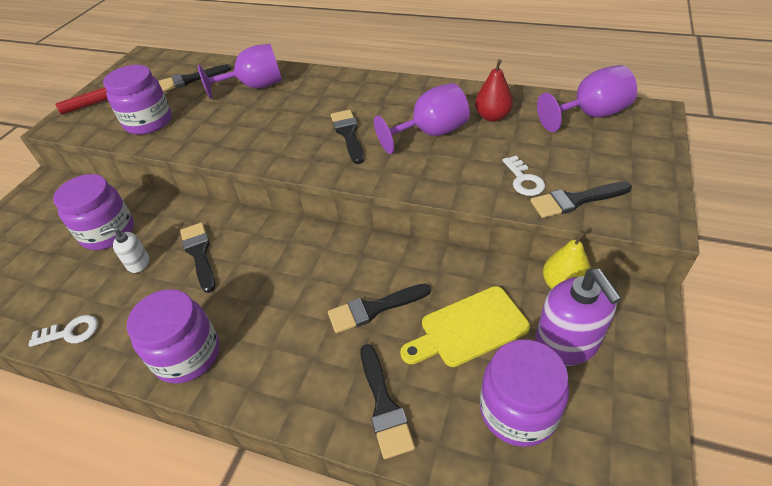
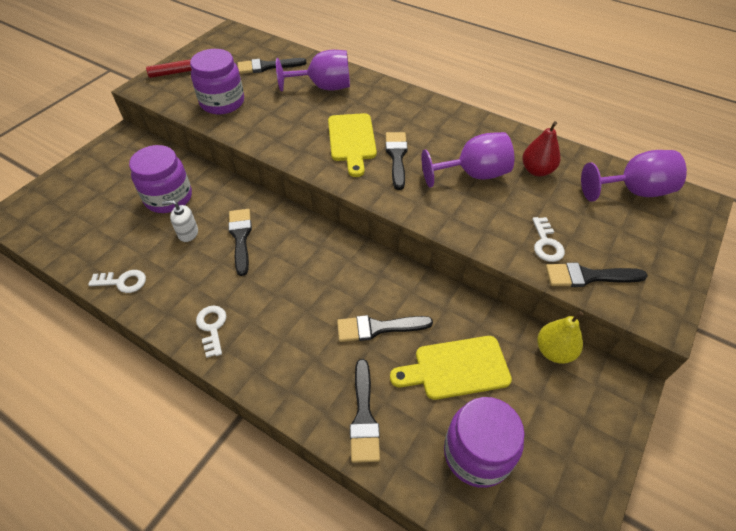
camera: 10 degrees right, 5 degrees up
purple jar [127,289,219,384] -> white key [196,305,226,358]
purple soap dispenser [535,269,622,366] -> none
none -> yellow cutting board [328,113,377,177]

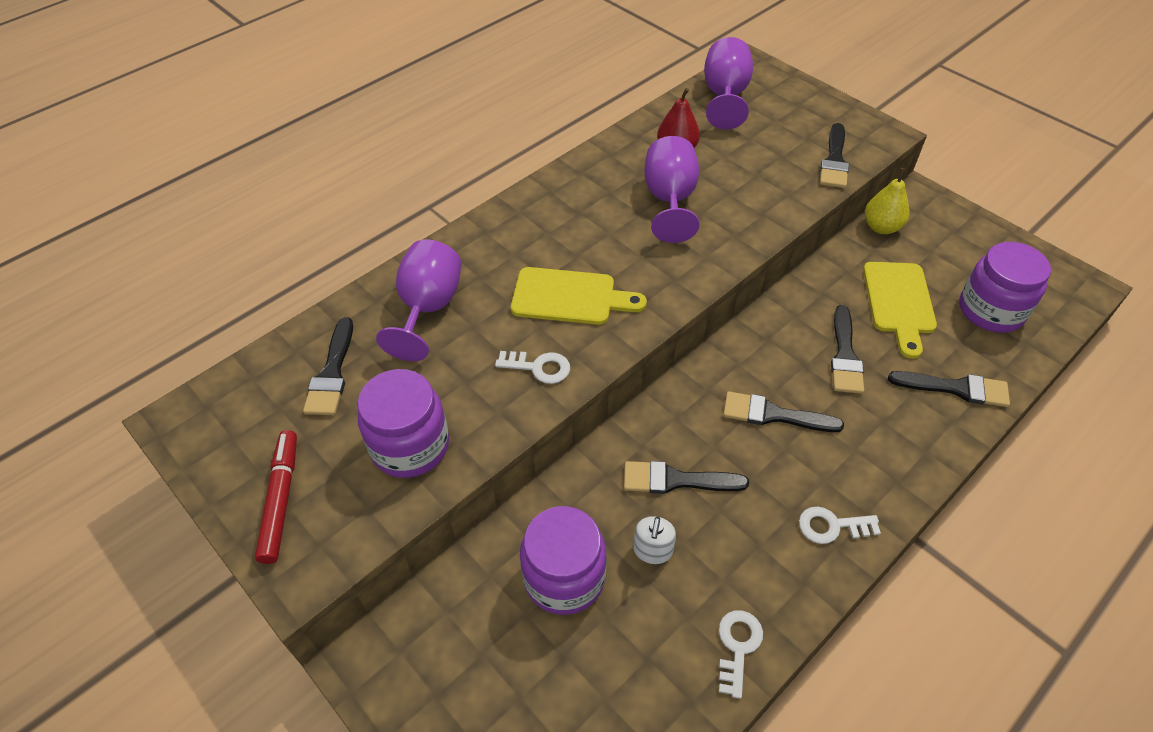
camera: 75 degrees left, 0 degrees up
black brush [386,132,408,190] -> black brush moved to [723,391,844,432]
white key [532,217,565,262] -> white key moved to [495,351,570,384]

